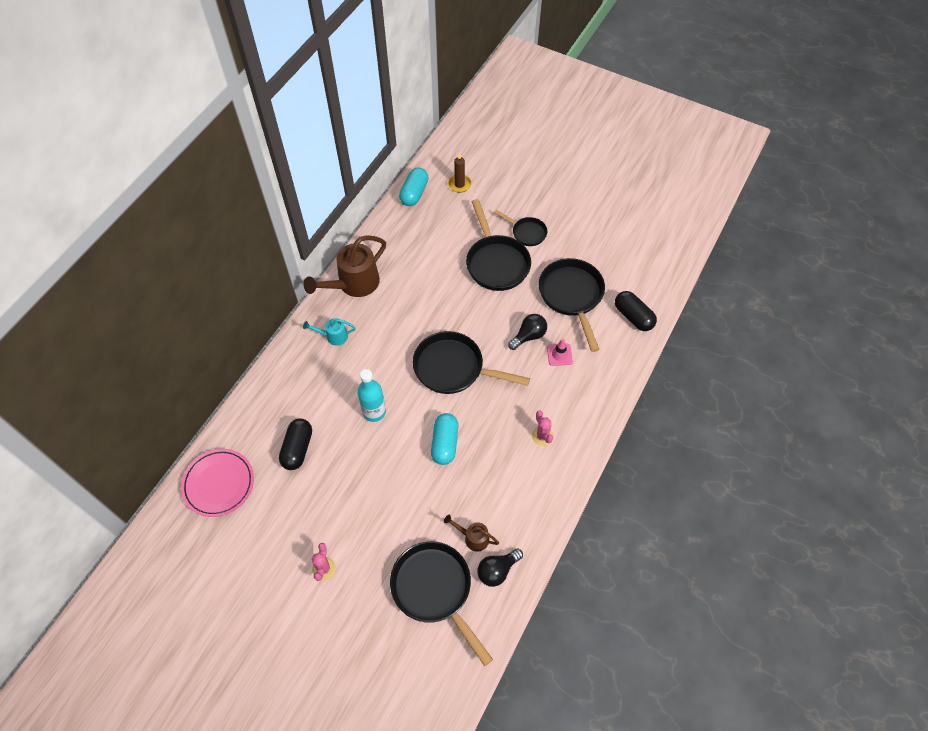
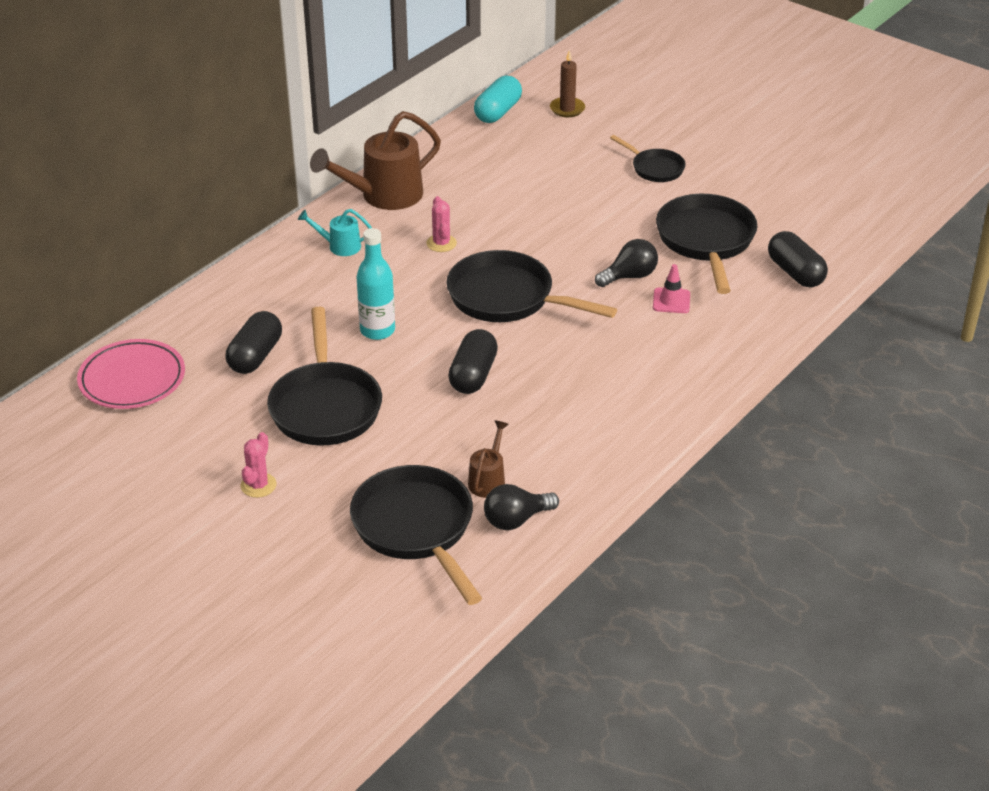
camera: 10 degrees right, 20 degrees down
turquoise capsule [431,413,458,465] -> black capsule [448,329,498,394]
brown watering can [444,515,499,552] -> brown watering can turned 75 degrees clockwise [468,421,509,498]
black pan [466,199,531,291] -> black pan moved to [267,307,382,445]
pink cactus [532,410,553,446] -> pink cactus moved to [426,196,457,252]

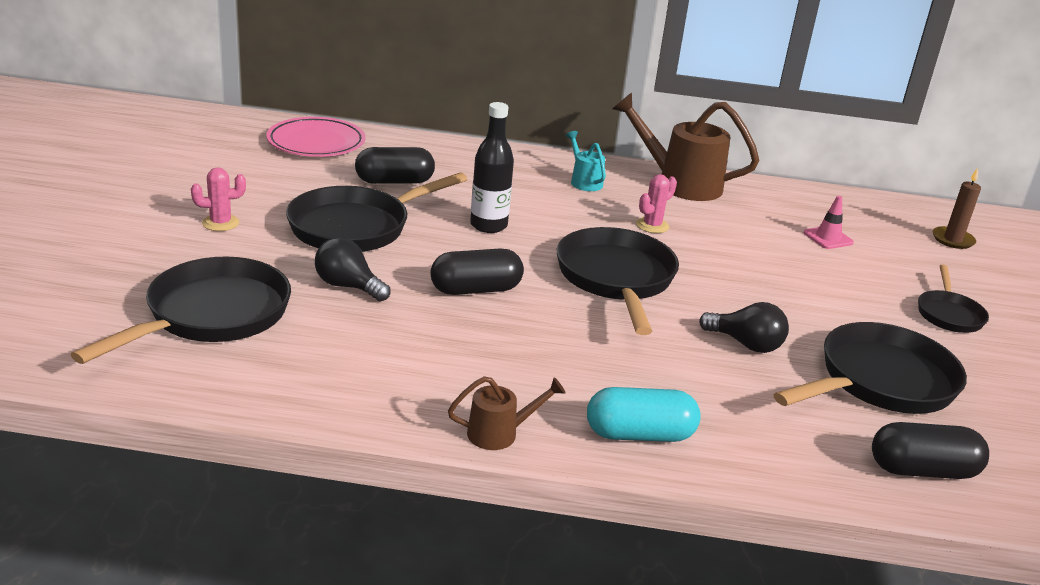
camera: 55 degrees right, 10 degrees down
turquoise bottle [357,228,395,340] -> black bottle [470,102,514,233]
brown watering can [468,421,509,498] -> brown watering can moved to [448,376,566,450]
turquoise capsule [474,76,522,123] -> turquoise capsule moved to [587,387,701,442]
black light bulb [484,484,559,530] -> black light bulb moved to [315,237,391,301]
pink traffic cone [653,264,690,313] -> pink traffic cone moved to [803,196,854,249]
black capsule [768,231,828,288] -> black capsule turned 60 degrees clockwise [872,422,989,479]

